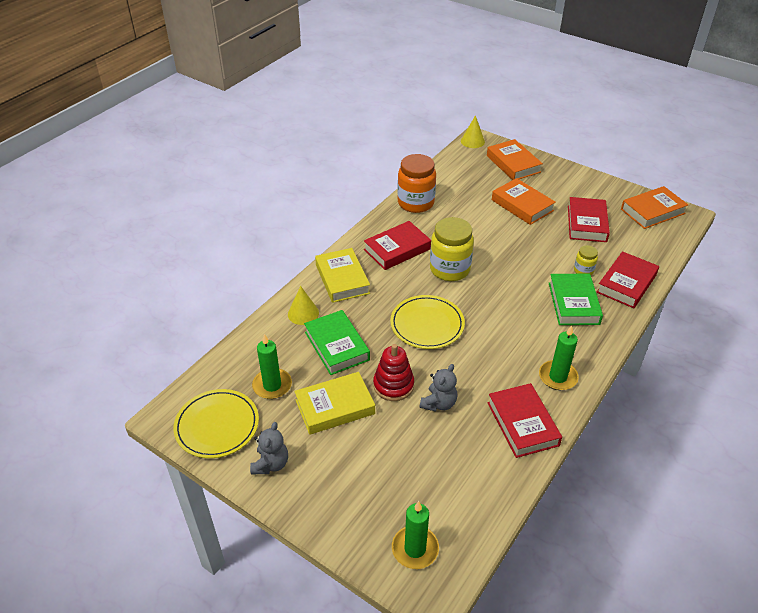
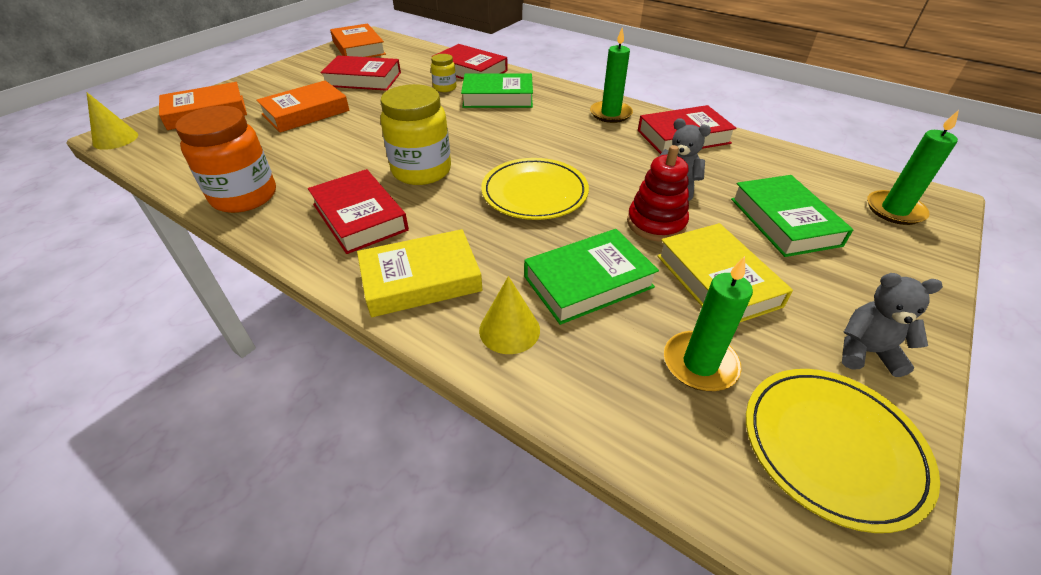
camera: 90 degrees left, 0 degrees up
none -> green book [731,175,854,257]

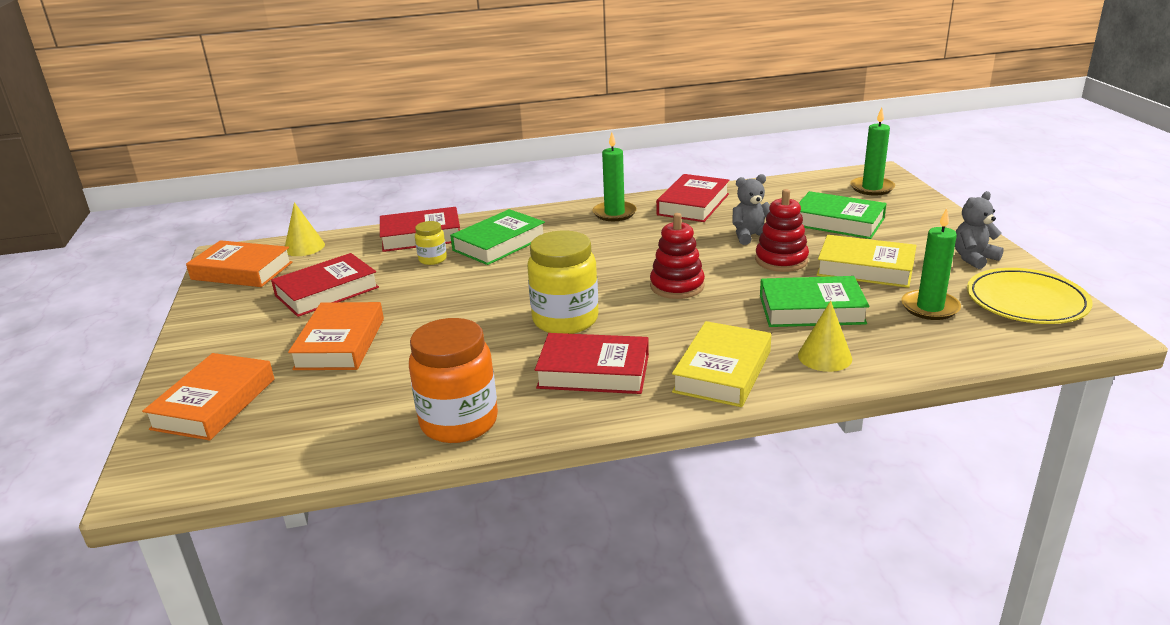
camera: 45 degrees left, 15 degrees down
yellow cone [87,92,138,150] -> yellow cone moved to [285,202,325,256]
yellow plate [481,158,589,220] -> red stacking toy [650,213,705,299]
green book [524,229,659,325] -> green book turned 75 degrees clockwise [760,276,869,327]

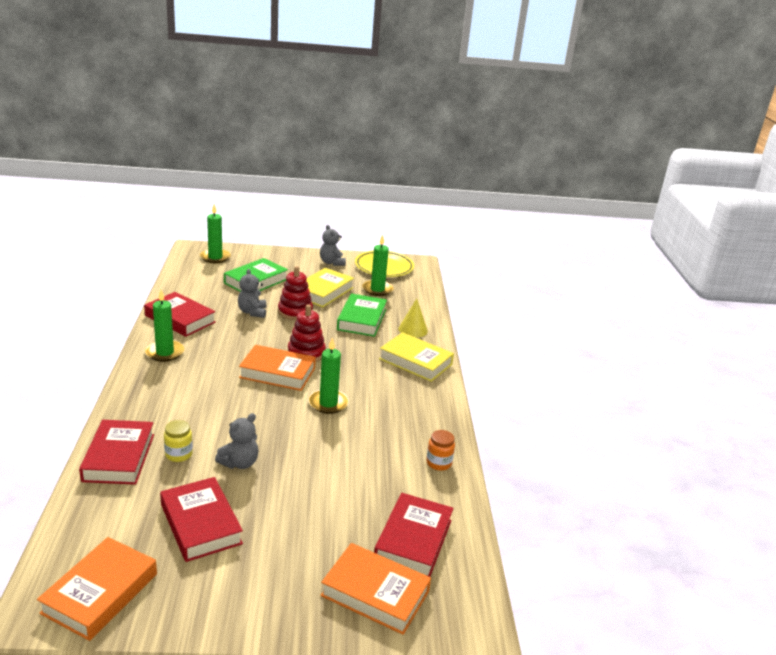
camera: 85 degrees left, 0 degrees up
yellow cone [285,202,325,256] -> none
orange book [288,302,384,370] -> orange book moved to [239,345,316,391]
orange jar [409,318,498,443] -> orange jar [426,430,455,471], size x0.49
green book [450,209,545,265] -> none
yellow jar [527,231,598,334] -> green candle [309,337,349,414]
red book [535,333,649,394] -> red book moved to [374,493,454,577]
none -> grey teddy bear [215,413,259,469]

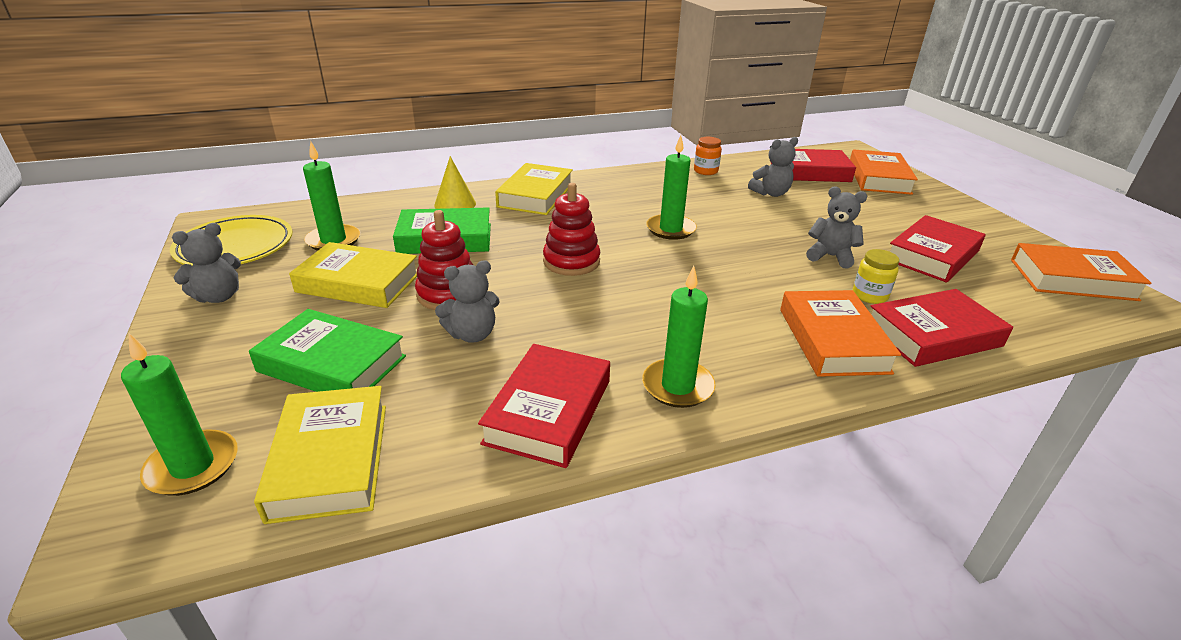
camera: 105 degrees left, 5 degrees up
orange book [239,345,316,391] -> orange book moved to [780,290,901,377]
none -> yellow book [254,386,386,524]
none -> grey teddy bear [748,137,798,197]

